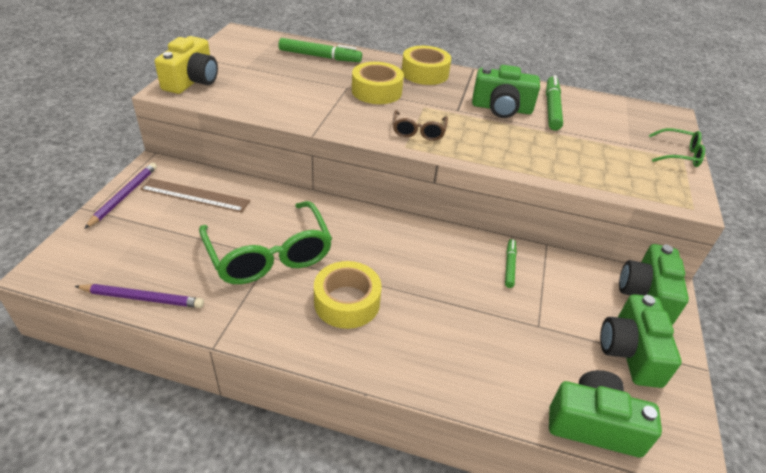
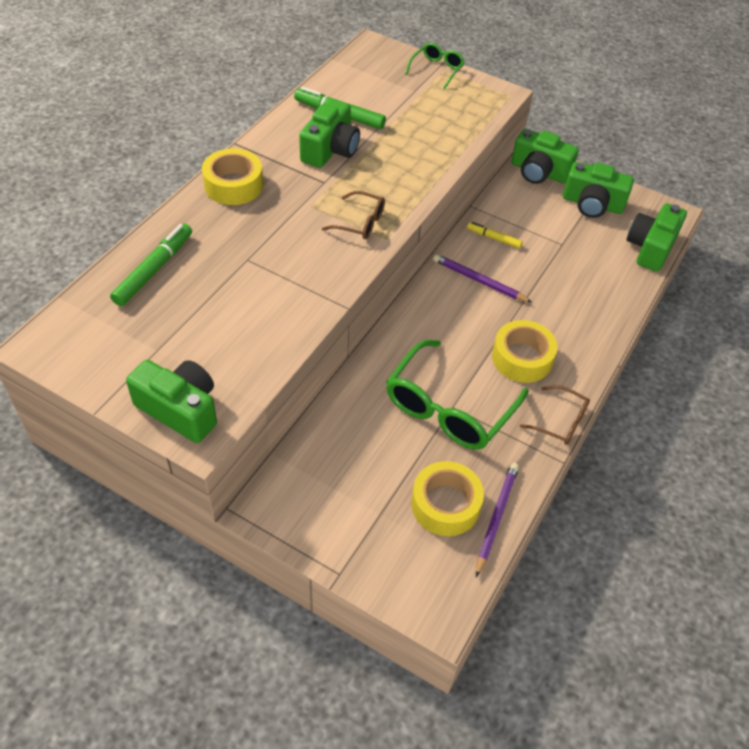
camera: 75 degrees left, 10 degrees up
purple pencil [84,163,157,229] -> purple pencil moved to [433,254,532,303]
brown ruler [140,178,250,212] -> none
yellow camera [155,36,218,94] -> green camera [126,360,217,443]
green glasses [199,201,332,284] -> green glasses turned 135 degrees clockwise [386,340,529,450]
yellow tape [352,62,404,104] -> yellow tape moved to [411,461,484,536]
green marker [505,239,517,288] -> yellow marker [467,222,523,248]
none -> brown glasses [520,385,590,445]

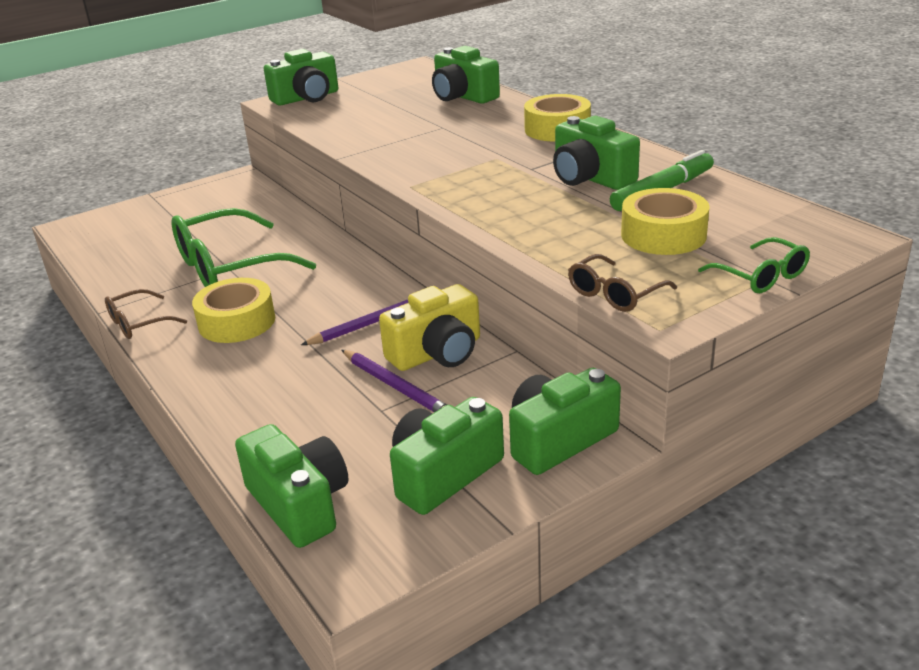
camera: 120 degrees right, 20 degrees down
green marker [110,223,192,306] -> green camera [432,46,500,104]
brown glasses [322,191,385,239] -> brown glasses moved to [568,254,677,312]
green glasses [386,340,529,450] -> green glasses turned 90 degrees counterclockwise [171,208,316,287]
yellow tape [411,461,484,536] -> yellow tape moved to [621,188,709,255]
yellow marker [467,222,523,248] -> yellow camera [379,284,480,371]
purple pencil [476,462,519,577] -> purple pencil moved to [342,350,447,413]

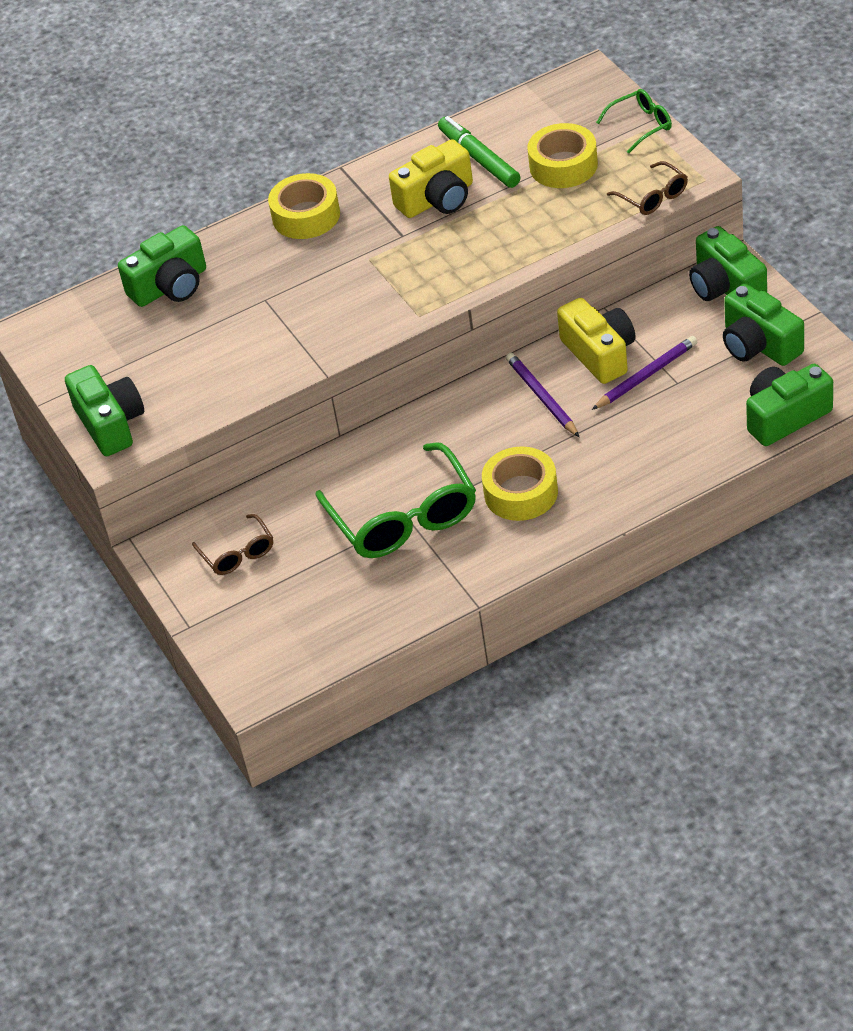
camera: 80 degrees left, 15 degrees up
brown glasses [105,289,187,339] -> brown glasses moved to [192,514,273,575]
green camera [553,116,640,190] -> yellow camera [389,139,473,218]

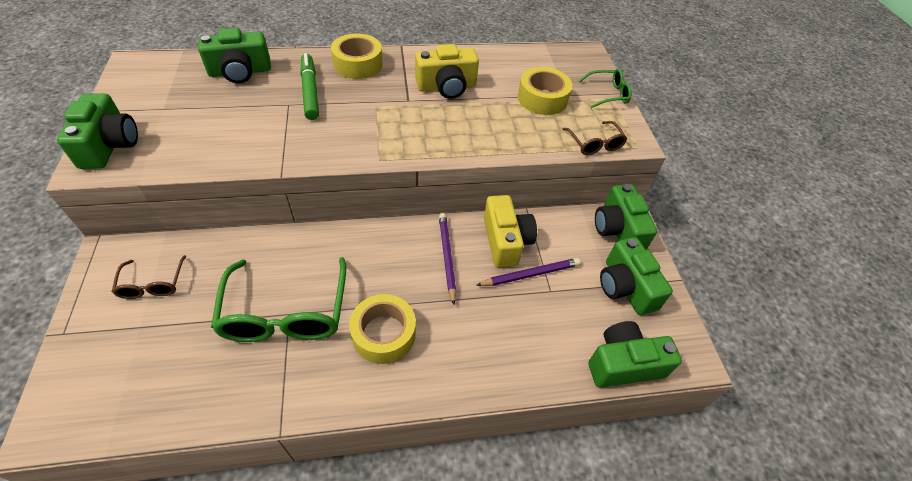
camera: 10 degrees right, 5 degrees up
green marker [438,116,520,188] -> green marker moved to [300,53,319,120]

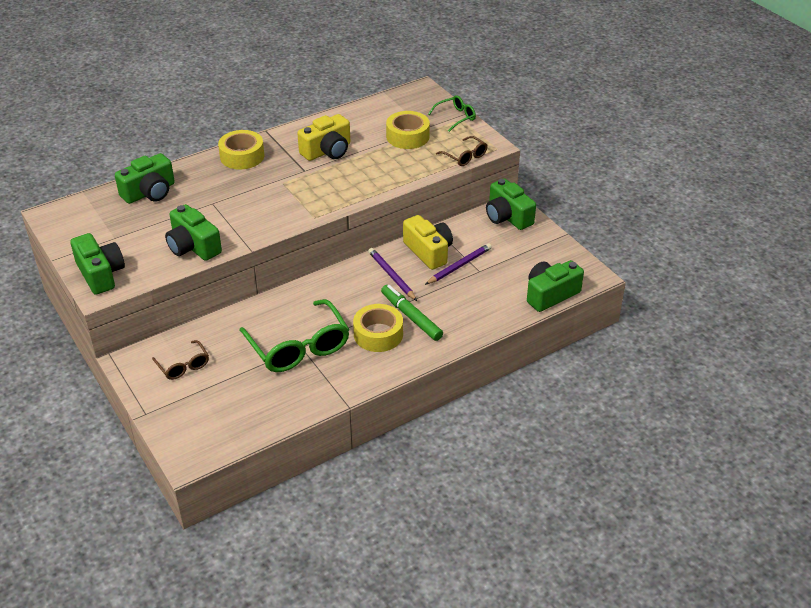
camera: 20 degrees left, 10 degrees down
green marker [300,53,319,120] -> green marker moved to [381,285,443,341]
green camera [600,237,673,315] -> green camera moved to [165,204,222,261]

